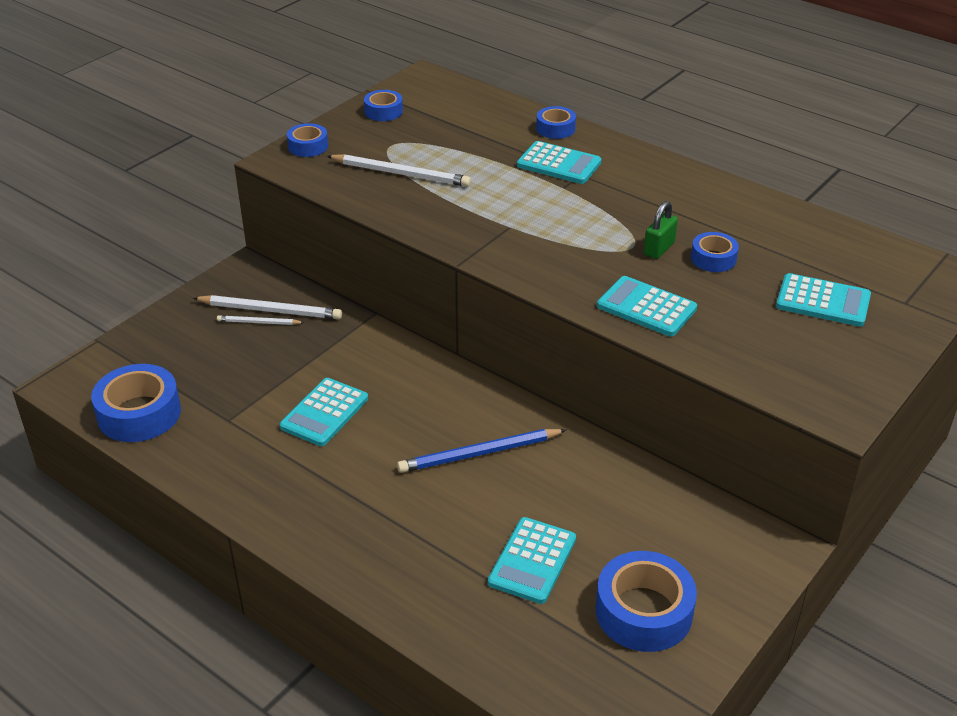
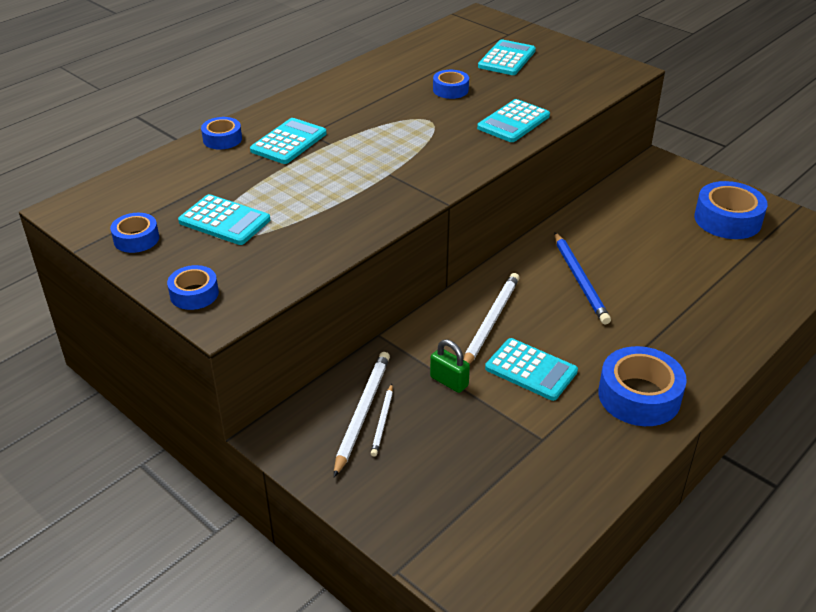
camera: 85 degrees left, 0 degrees up
blue tape [91,364,181,442] -> blue tape moved to [598,346,687,426]
white pencil [327,154,471,187] -> white pencil moved to [463,273,520,364]
turquoise calculator [488,517,576,604] -> turquoise calculator moved to [178,194,270,245]
green padlock [644,201,678,259] -> green padlock moved to [430,339,470,393]

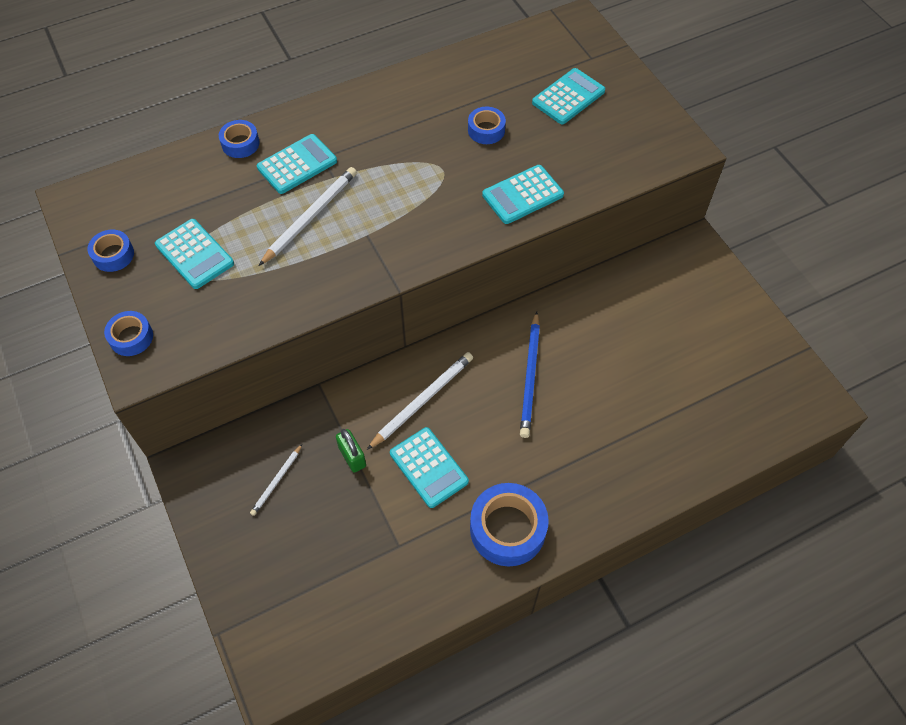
camera: 20 degrees right, 20 degrees up
white pencil [334,352,390,477] -> white pencil moved to [259,167,357,266]
blue tape [694,181,768,239] -> none

